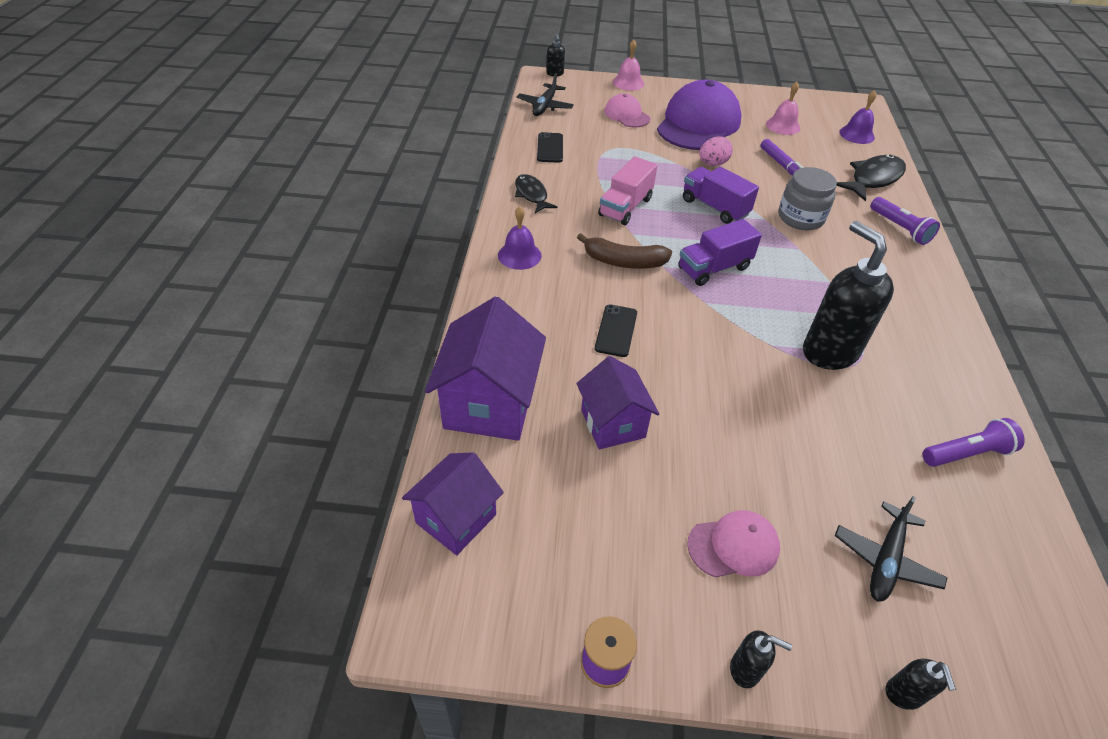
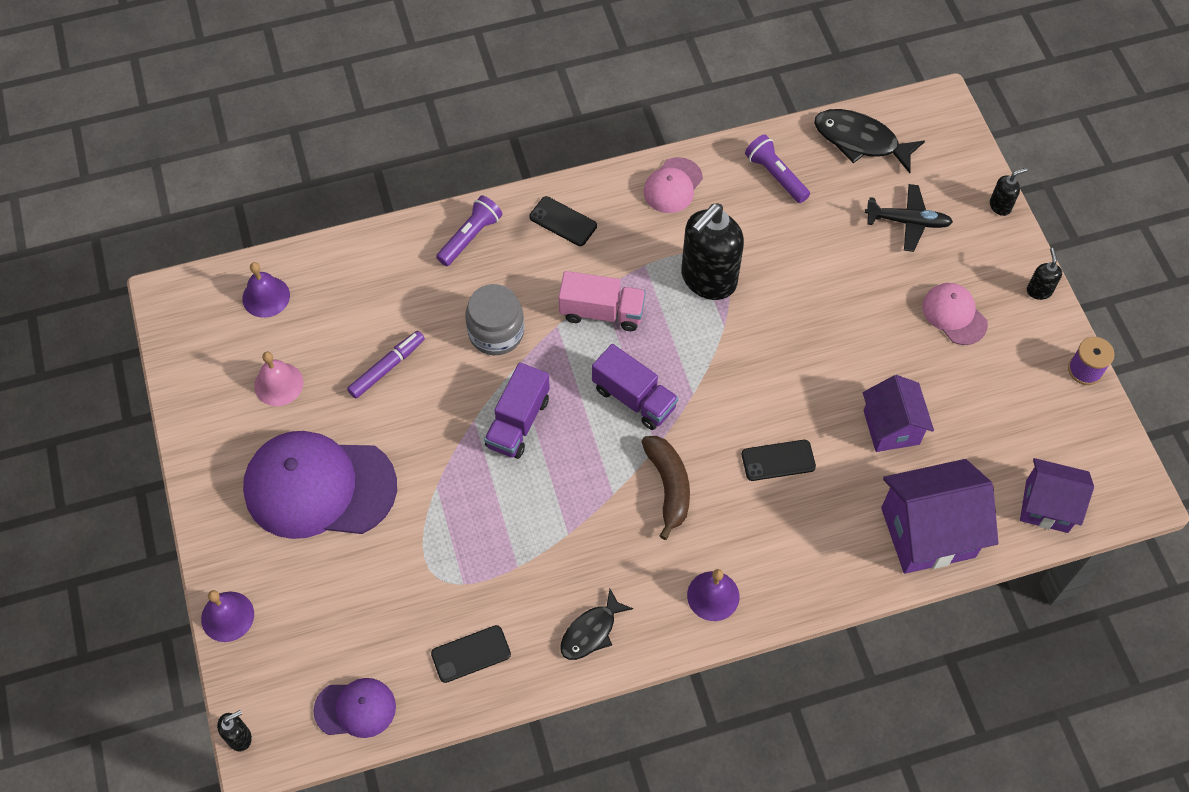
camera: 110 degrees left, 15 degrees up
black plane [517,73,574,116] -> purple cap [313,678,396,738]
purple house [576,356,659,449] -> purple house turned 60 degrees counterclockwise [863,375,934,452]
pink truck [598,156,658,225] -> pink truck moved to [559,271,646,331]
pink cap [605,93,650,127] -> pink cap moved to [643,157,703,213]
pink bell [613,40,644,91] -> purple bell [201,590,254,642]
pink egg [699,137,733,166] -> none
black fish [837,155,906,201] -> black fish moved to [814,109,925,173]
none -> black phone [529,196,597,246]

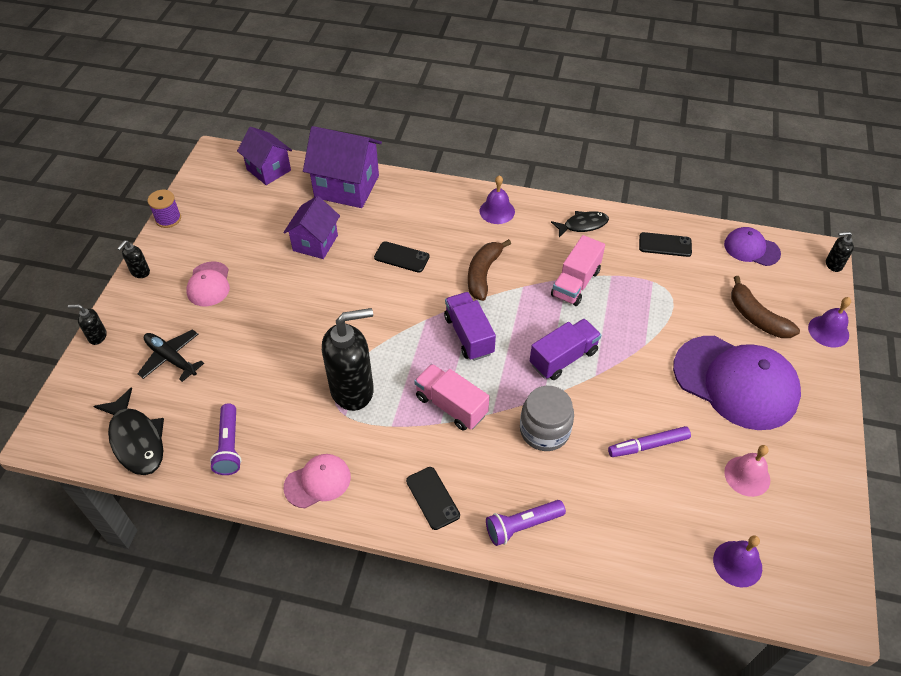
camera: 150 degrees left, 10 degrees down
none -> pink truck [551,235,605,306]
none -> brown banana [731,276,800,338]

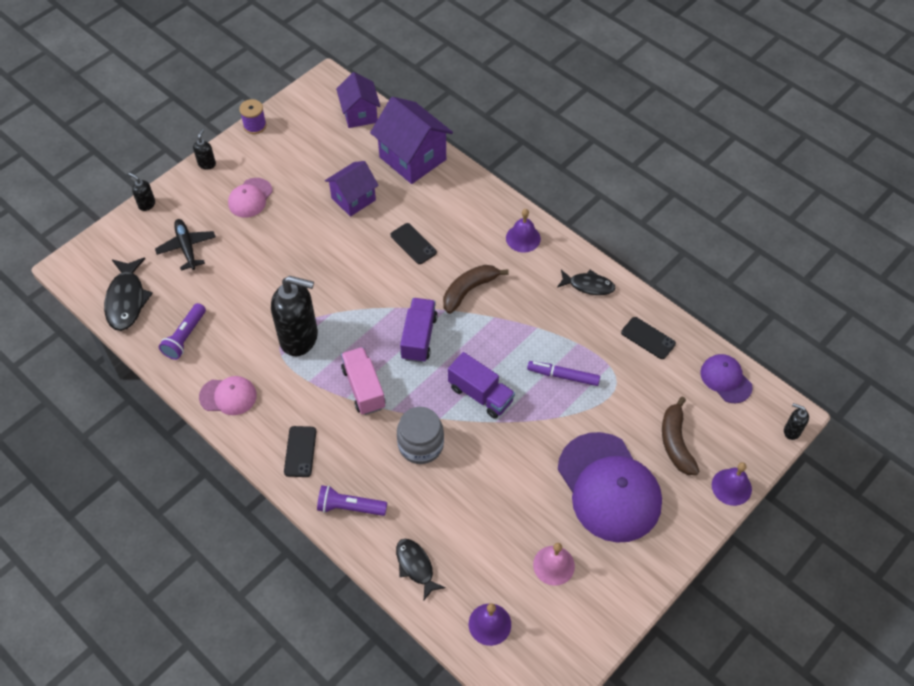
camera: 30 degrees right, 5 degrees up
black soap dispenser [117,240,150,278] -> black soap dispenser turned 135 degrees clockwise [193,129,216,170]
purple truck [530,319,601,380] -> purple truck turned 45 degrees clockwise [448,352,515,419]
pink truck [551,235,605,306] -> none
purple marker [608,426,691,457] -> purple marker moved to [527,361,600,386]
none -> black fish [396,539,446,600]

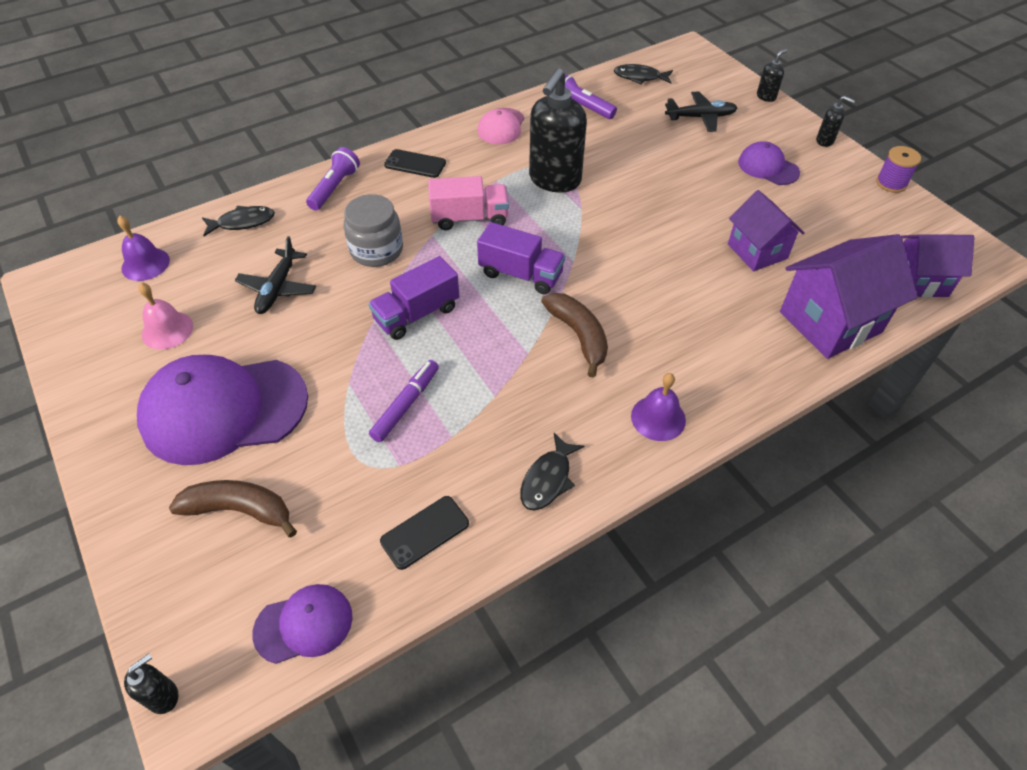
camera: 105 degrees right, 5 degrees down
black fish [104,257,153,331] -> black fish [614,64,673,84], size x0.65
pink cap [228,178,273,218] -> purple cap [738,141,800,185]
black phone [391,223,437,264] -> none
purple bell [712,462,752,506] -> none
none -> black plane [235,236,316,314]

